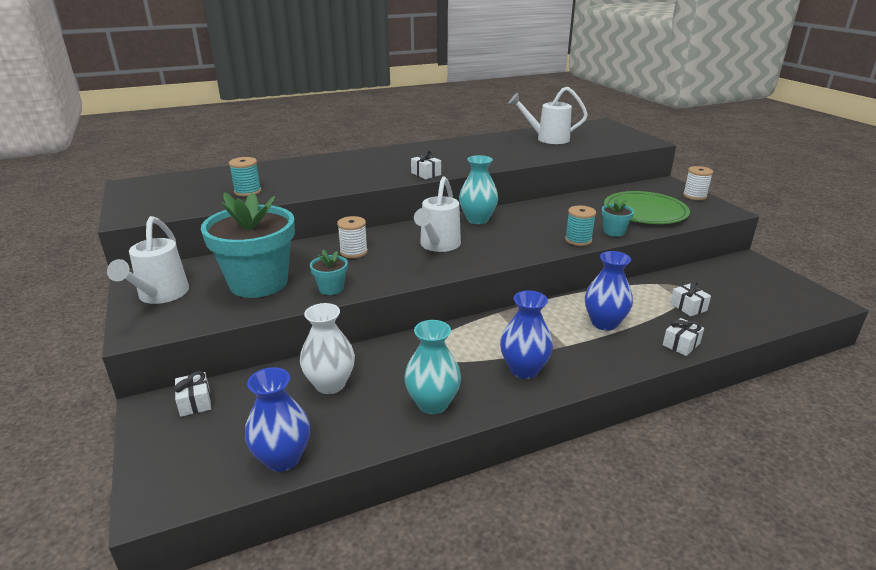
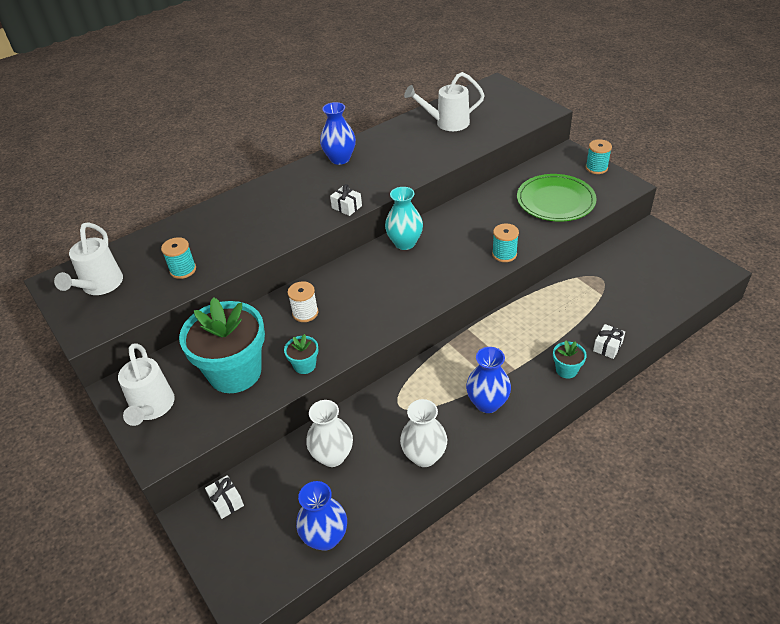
camera: 10 degrees left, 15 degrees up
turquoise vase [404,320,461,414] -> white vase [400,399,447,467]
white watering can [414,176,461,252] -> white watering can moved to [54,222,123,295]
blue vase [585,251,633,331] -> blue vase moved to [320,102,356,165]
turquoise flower pot [602,199,634,237] -> turquoise flower pot moved to [553,341,587,378]
white gift [670,281,711,316] -> none
white spool [683,166,713,200] -> turquoise spool [586,139,612,174]

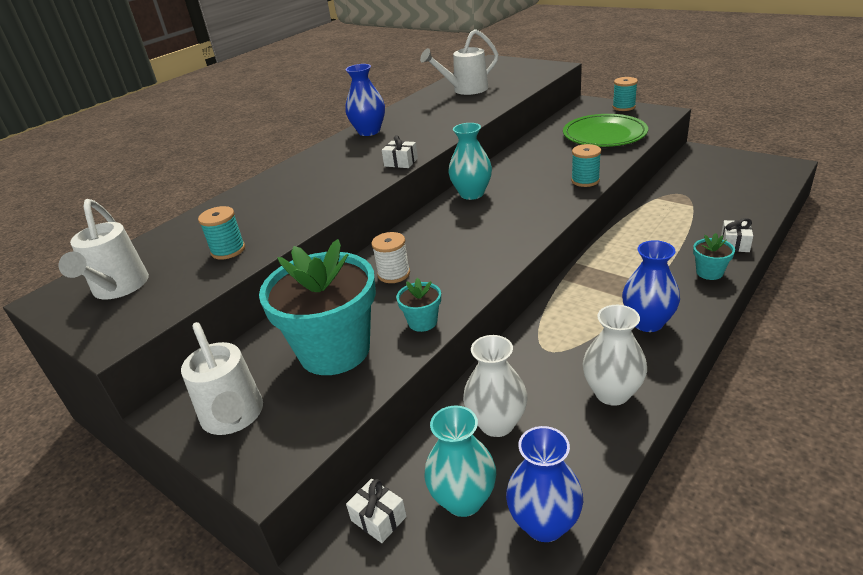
camera: 15 degrees left, 10 degrees down
none -> turquoise vase [424,405,496,517]

